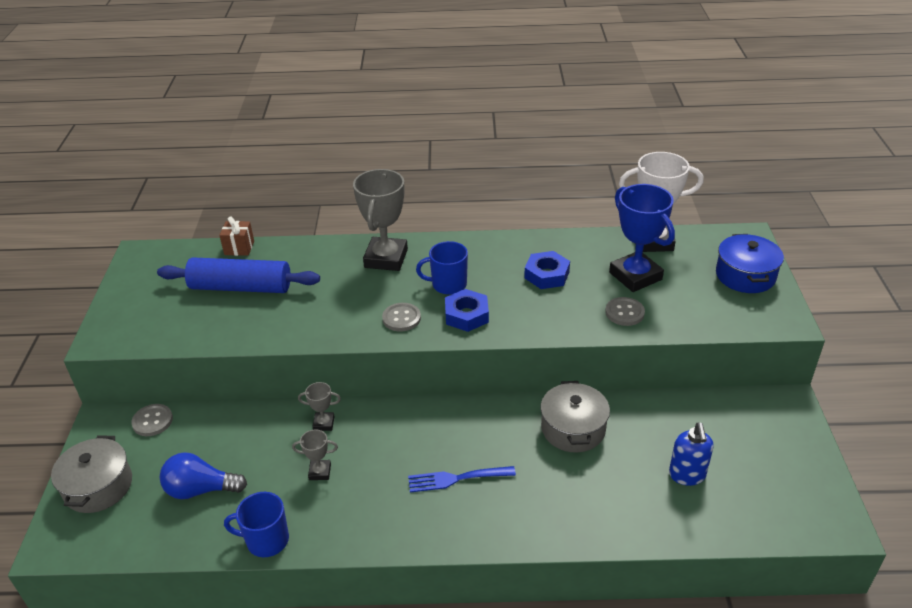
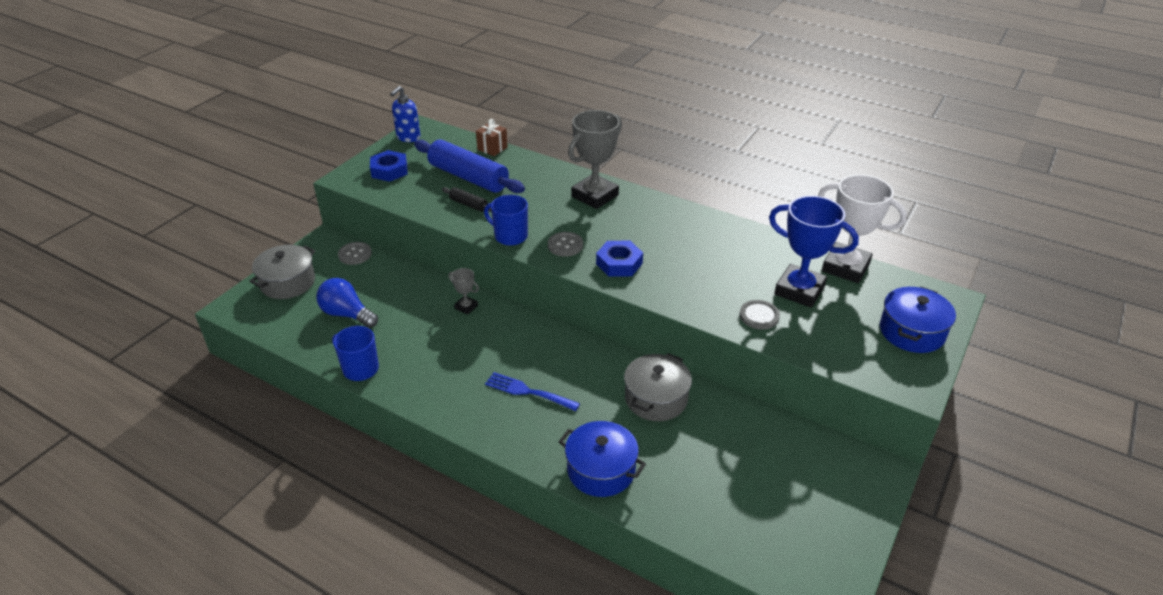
camera: 30 degrees right, 0 degrees up
grey trophy [292,430,338,480] -> none
blue mug [416,241,468,295] -> blue mug moved to [484,195,528,246]
blue nut [524,251,570,289] -> blue nut moved to [370,150,407,182]
blue trophy [609,184,675,292] -> blue trophy turned 60 degrees counterclockwise [769,196,859,308]
blue soap dispenser [669,422,714,486] -> blue soap dispenser moved to [390,86,420,142]
none -> black rolling pin [442,187,491,212]
none -> blue pot [559,421,646,497]

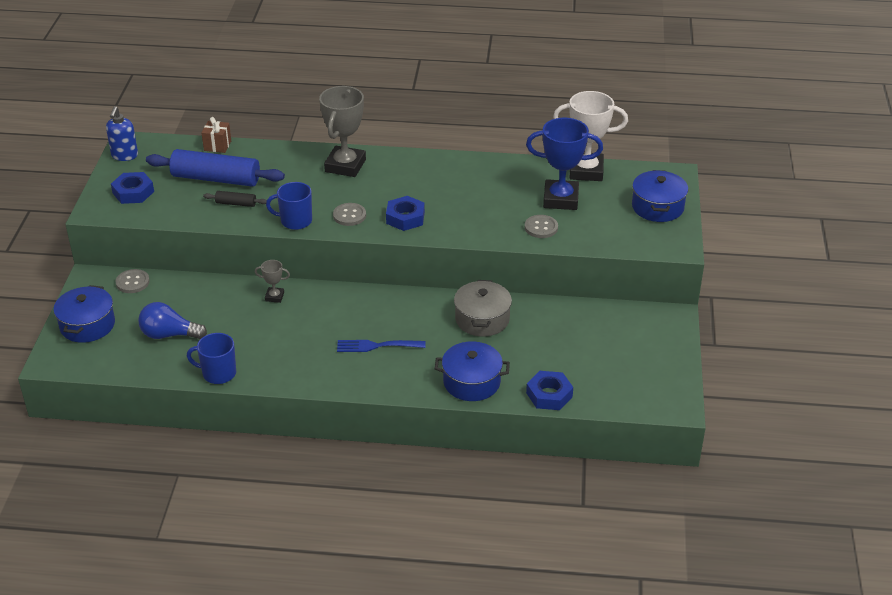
camera: 25 degrees left, 0 degrees up
grey pot [250,245,315,299] -> blue pot [53,285,115,343]
none -> blue nut [526,371,573,410]

